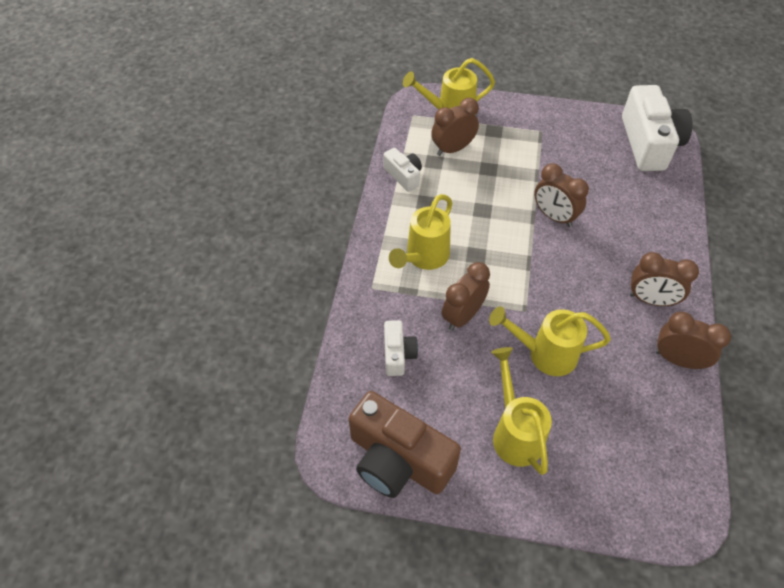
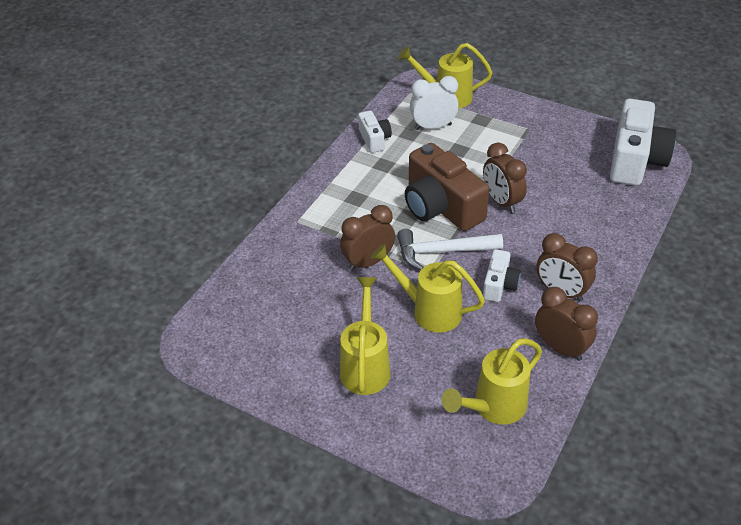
camera: 20 degrees right, 10 degrees down
brown camera [349,391,461,498] -> brown camera moved to [405,143,489,231]
white camera [384,320,418,376] -> white camera moved to [483,249,521,302]
yellow watering can [389,194,452,270] -> yellow watering can moved to [442,338,542,425]
brown clock [431,98,479,156] -> white clock [410,76,459,130]
none -> white hammer [397,229,503,270]

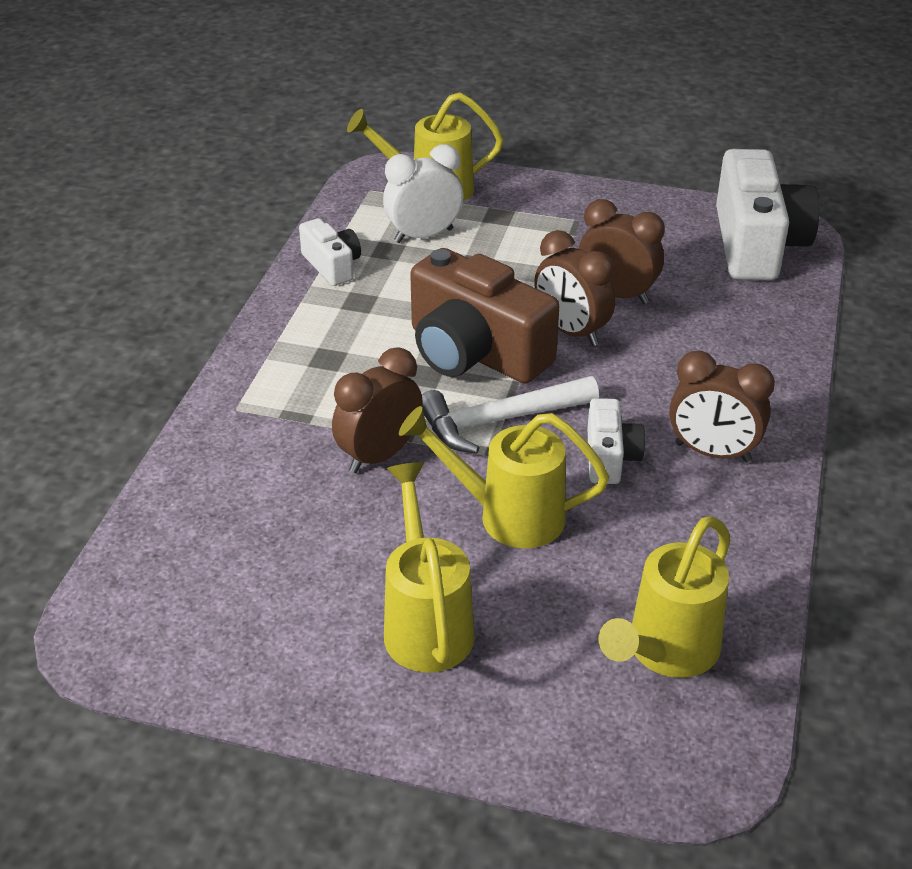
camera: 15 degrees left, 5 degrees down
brown clock [535,287,598,361] -> brown clock moved to [579,199,665,304]

